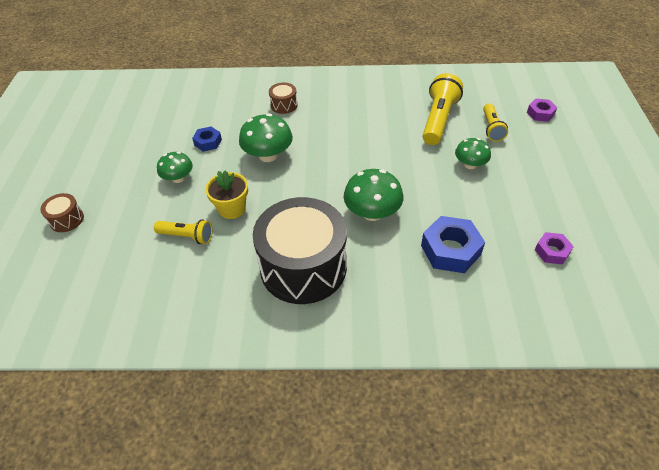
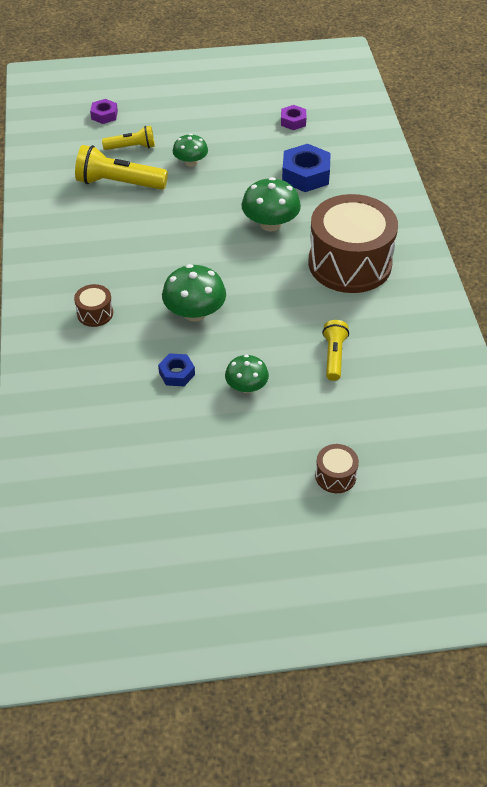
camera: 100 degrees left, 0 degrees up
yellow flower pot [205,171,248,219] -> none
black drum [253,197,347,304] -> brown drum [308,194,398,293]

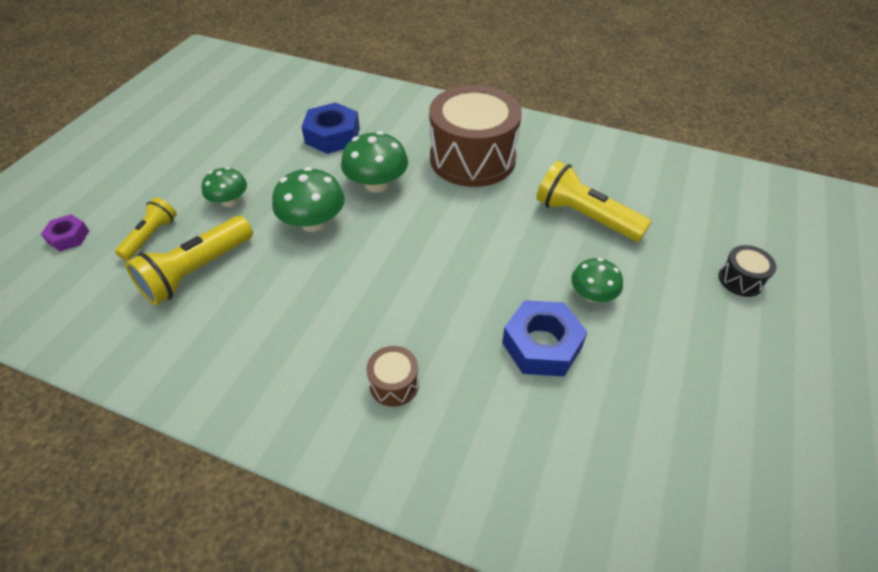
camera: 60 degrees left, 0 degrees up
blue nut [158,353,195,386] -> blue nut [502,300,587,377], size x1.76
green mushroom [162,264,226,322] -> green mushroom moved to [272,167,345,232]
purple nut [281,105,306,130] -> none
brown drum [315,444,359,493] -> black drum [719,245,777,297]
yellow flashlight [322,320,349,381] -> yellow flashlight [536,161,652,242], size x1.66

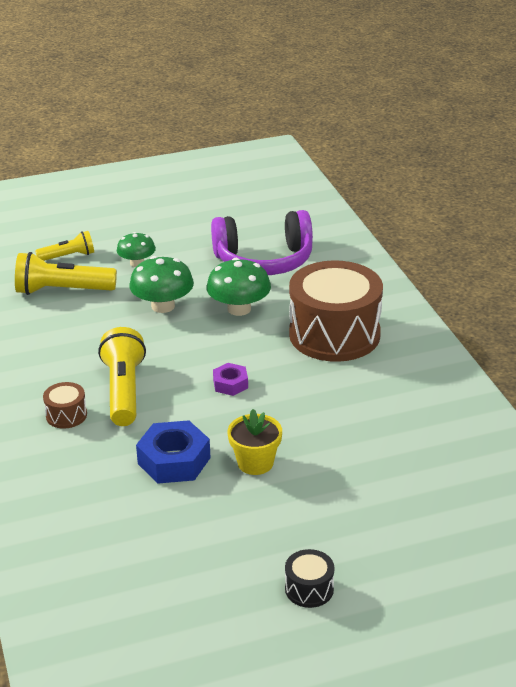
camera: 50 degrees right, 15 degrees down
purple nut [41,214,89,251] -> purple nut moved to [213,363,248,396]
blue nut [301,102,360,154] -> purple headphones [211,210,313,275]
yellow flashlight [536,161,652,242] -> yellow flashlight moved to [98,327,146,426]
green mushroom [571,258,623,302] -> yellow flower pot [228,409,282,475]
black drum [719,245,777,297] -> black drum moved to [285,549,334,608]

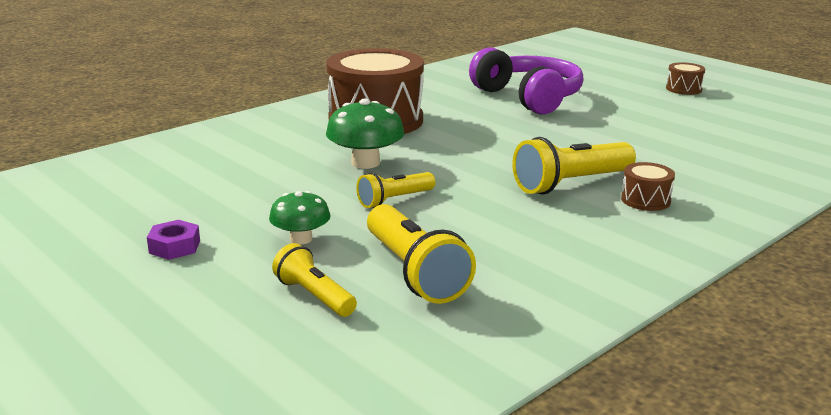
camera: 115 degrees left, 10 degrees down
green mushroom [129,256,194,313] -> yellow flashlight [356,172,436,208]
blue nut [136,420,211,484] -> none
purple headphones [211,210,313,275] -> purple headphones moved to [469,47,583,115]
purple nut [213,363,248,396] -> purple nut moved to [147,220,200,260]
yellow flower pot [228,409,282,475] -> none
black drum [285,549,334,608] -> brown drum [666,62,706,95]

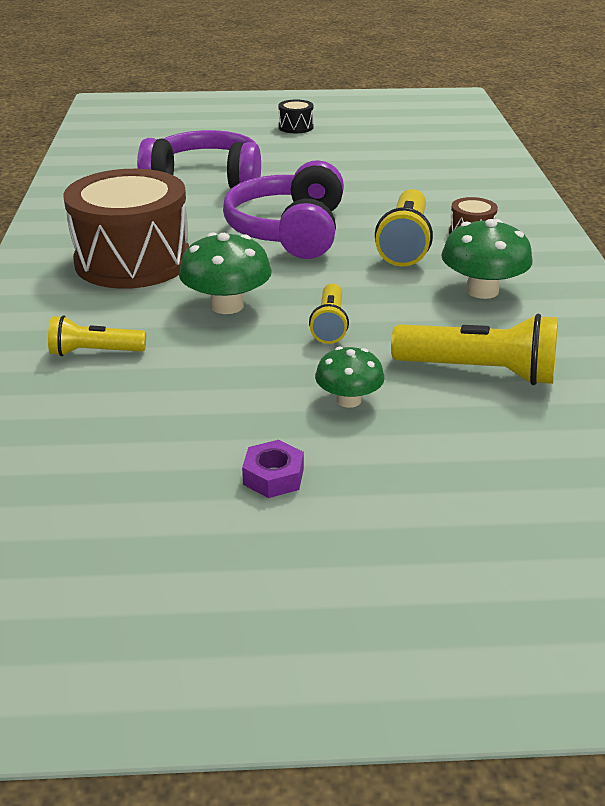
camera: 50 degrees left, 10 degrees up
yellow flashlight [272,243,357,317] -> yellow flashlight moved to [48,315,146,356]
brown drum [666,62,706,95] -> black drum [278,100,314,133]
none -> purple headphones [223,160,344,259]
none -> green mushroom [441,219,533,299]

